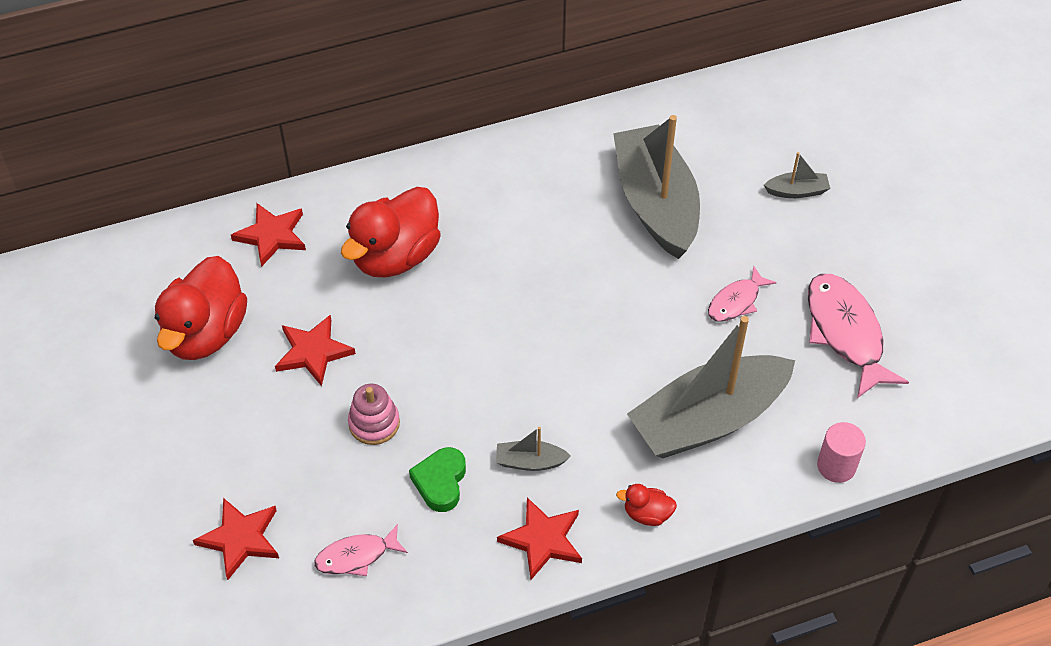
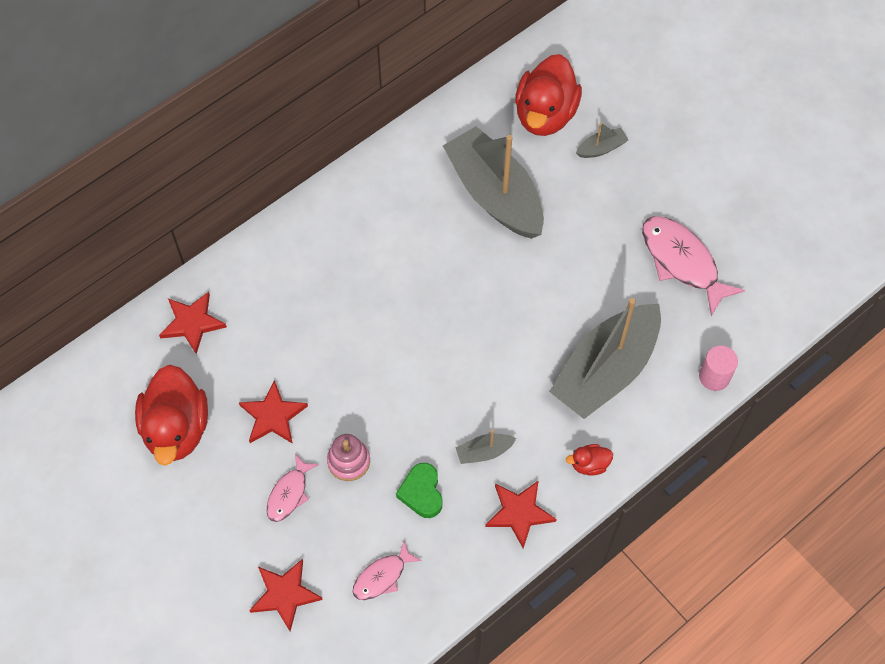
camera: 20 degrees left, 10 degrees up
red duck [341,187,441,277] -> red duck moved to [515,54,582,136]
pink fish [708,266,776,322] -> pink fish moved to [267,454,319,522]

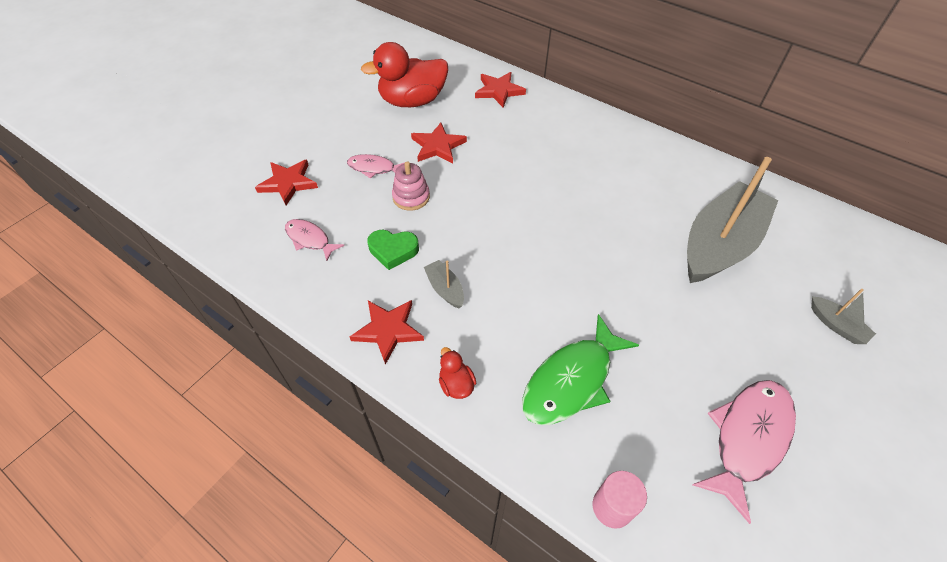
camera: 75 degrees right, 10 degrees down
green heart [396,463,442,518] -> green heart turned 150 degrees counterclockwise [367,230,419,270]
red duck [515,54,582,136] -> none
grey boat [549,298,661,419] -> green fish [522,314,639,425]

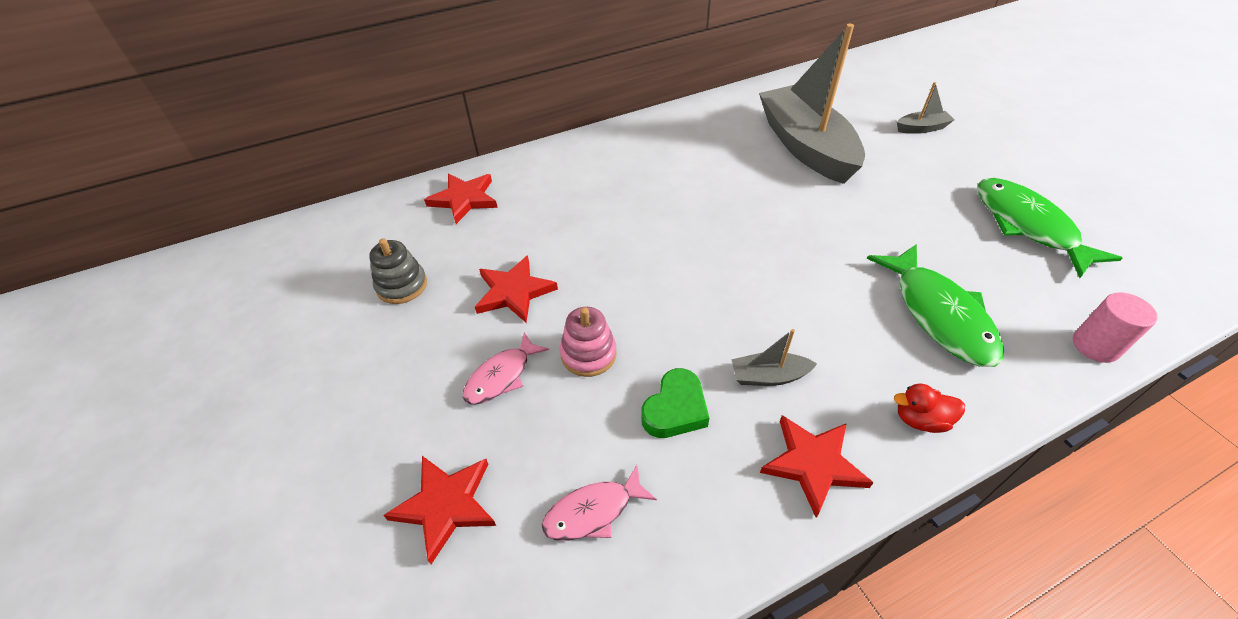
camera: 60 degrees left, 5 degrees down
red duck [361,42,448,107] -> grey stacking toy [369,238,427,304]
pink fish [692,380,796,524] -> green fish [978,178,1123,278]

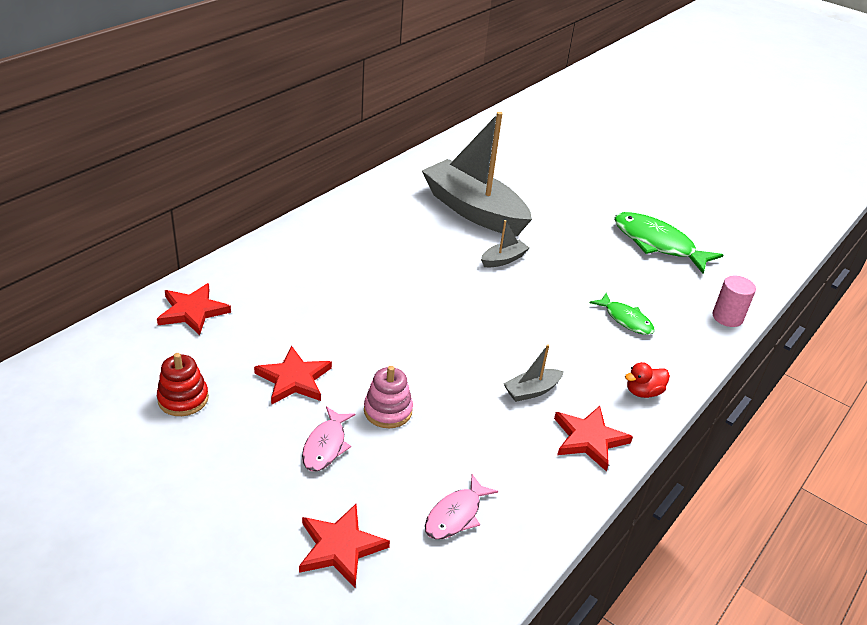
camera: 30 degrees left, 10 degrees down
grey stacking toy [369,238,427,304] -> red stacking toy [157,353,209,416]
green heart [641,368,709,438] -> none
green fish [867,244,1004,367] -> green fish [590,293,655,335], size x0.56
grey boat [897,82,954,134] -> grey boat moved to [481,220,529,267]

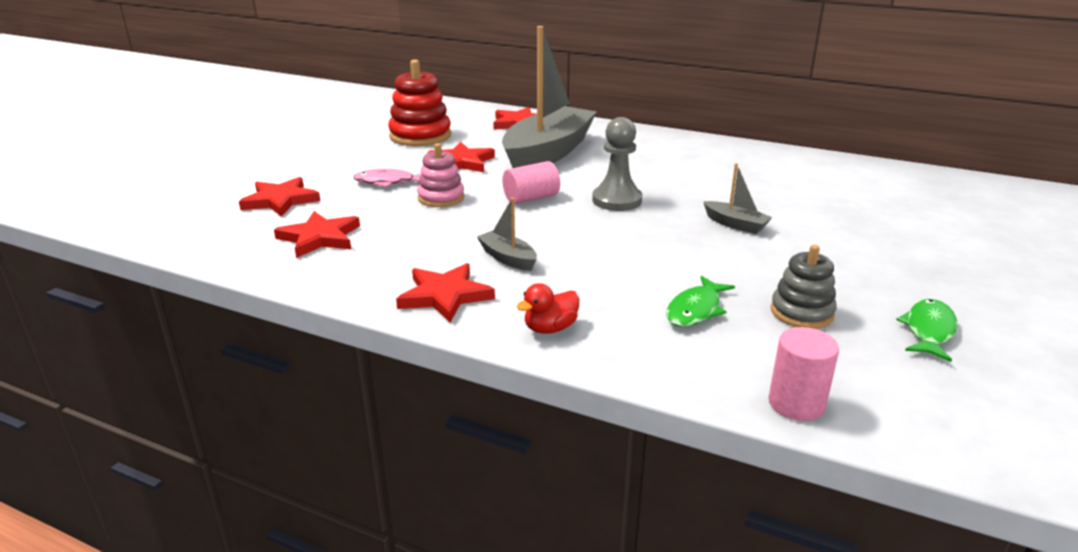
camera: 80 degrees right, 10 degrees down
red stacking toy [157,353,209,416] -> red stacking toy [388,59,451,146], size x1.61
grey boat [422,112,532,236] -> grey boat moved to [502,26,597,168]
pink fish [425,474,498,539] -> red star [274,211,360,258]
green fish [614,212,723,274] -> green fish [896,299,958,362], size x0.56
red duck [625,362,670,398] -> red duck turned 90 degrees counterclockwise [517,283,579,334]
none -> pink cylinder [503,161,560,204]
none -> grey pawn [592,117,642,211]
none -> grey stacking toy [771,245,837,329]

